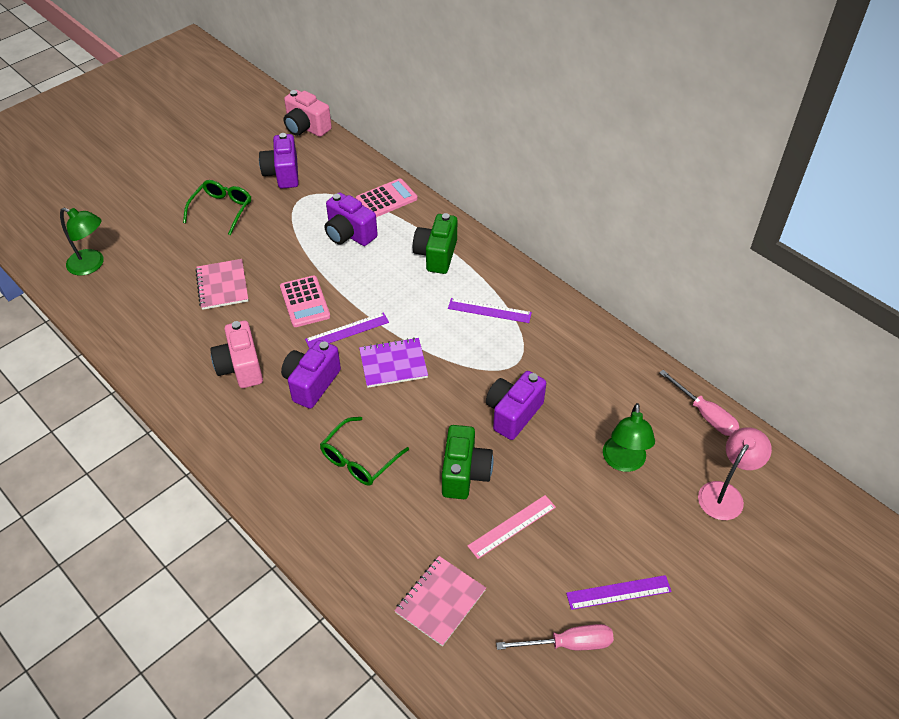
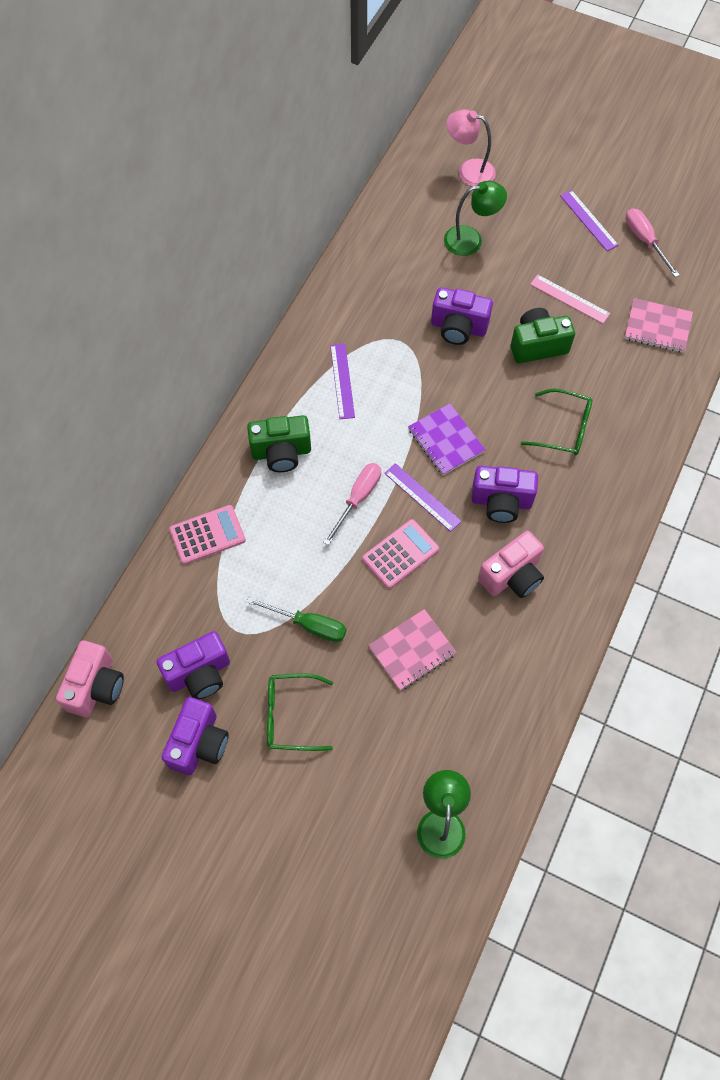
camera: 110 degrees left, 15 degrees up
purple camera [325,192,378,246] -> purple camera moved to [161,697,229,775]
pink calculator [356,178,418,217] -> pink calculator turned 120 degrees clockwise [169,505,246,564]
pink screwdriver [659,370,740,436] -> pink screwdriver moved to [323,463,381,545]
none -> green screwdriver [247,597,346,642]

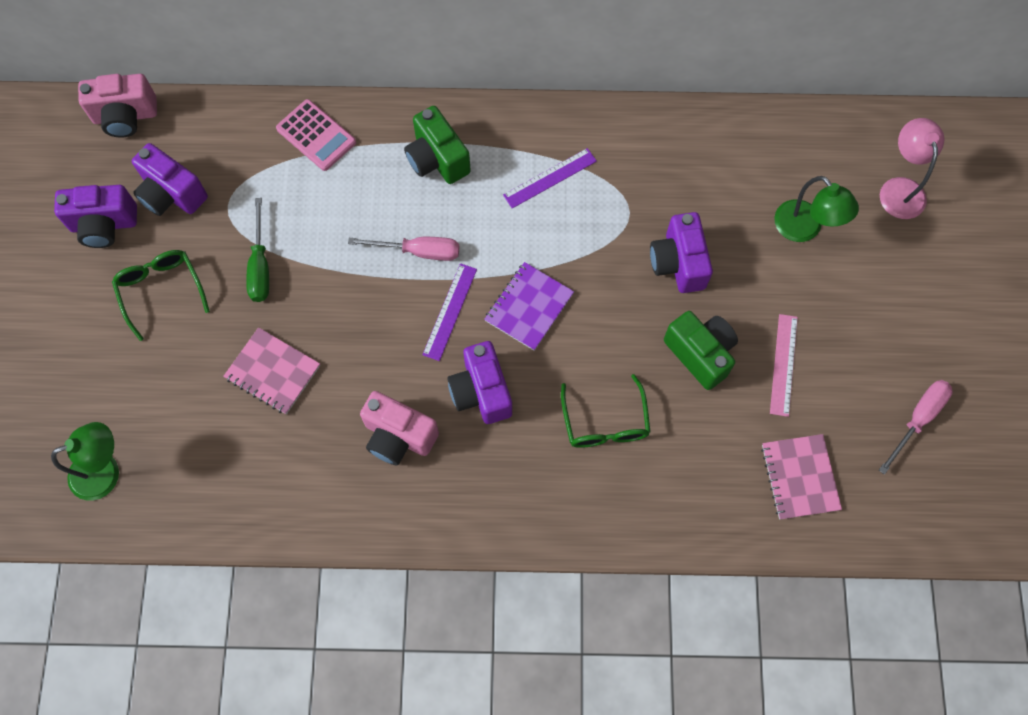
camera: 65 degrees right, 5 degrees up
pink calculator [362,519,439,589] -> none
purple ruler [560,190,619,251] -> none

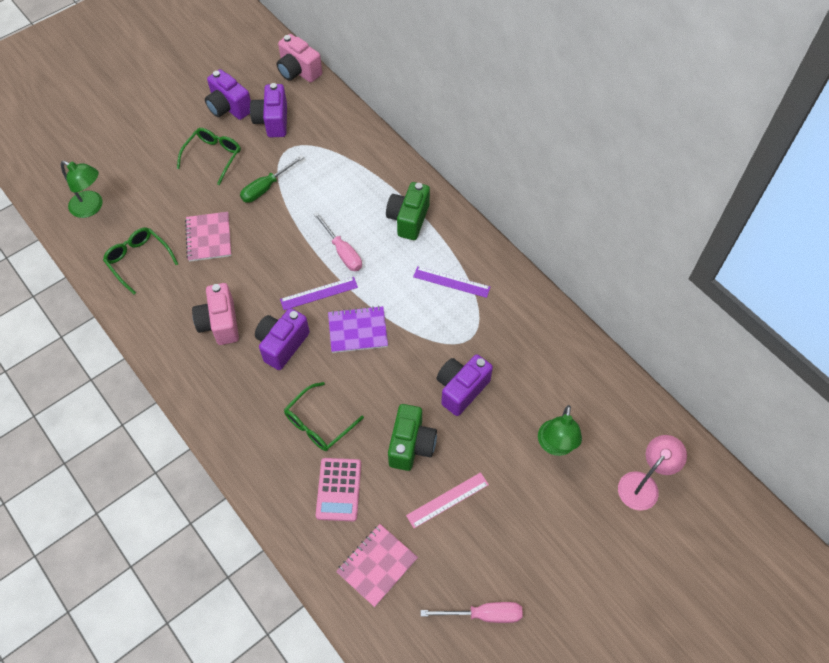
camera: 50 degrees right, 10 degrees down
pink calculator [276,99,356,171] -> pink calculator moved to [316,458,361,521]
none -> green glasses [103,227,178,295]

